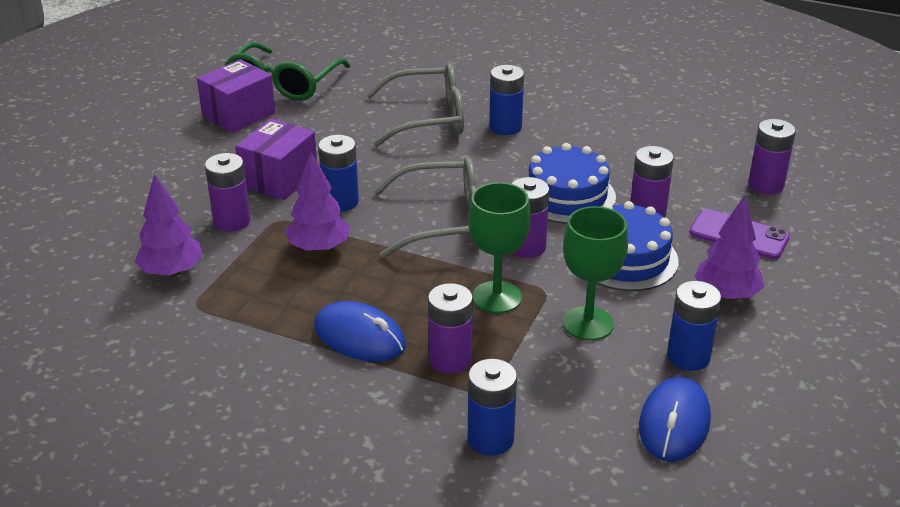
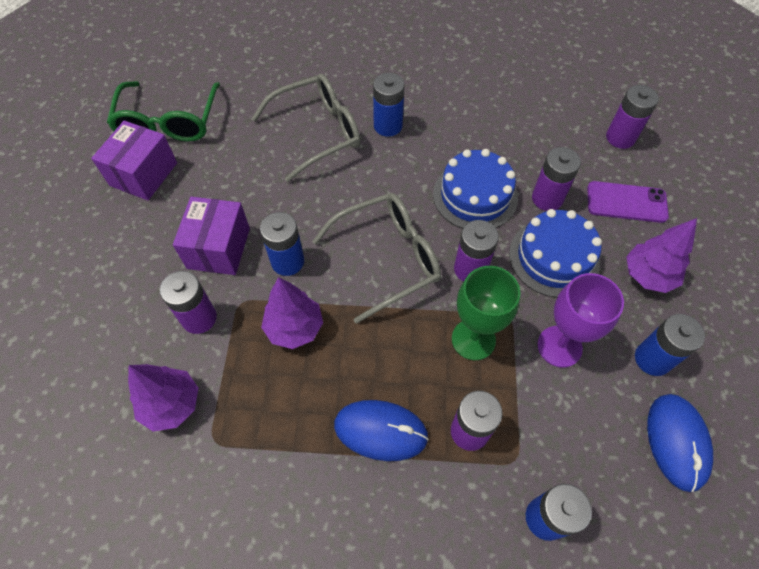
camera: 20 degrees left, 25 degrees up
green goblet [563,206,628,341] -> purple goblet [537,273,624,368]

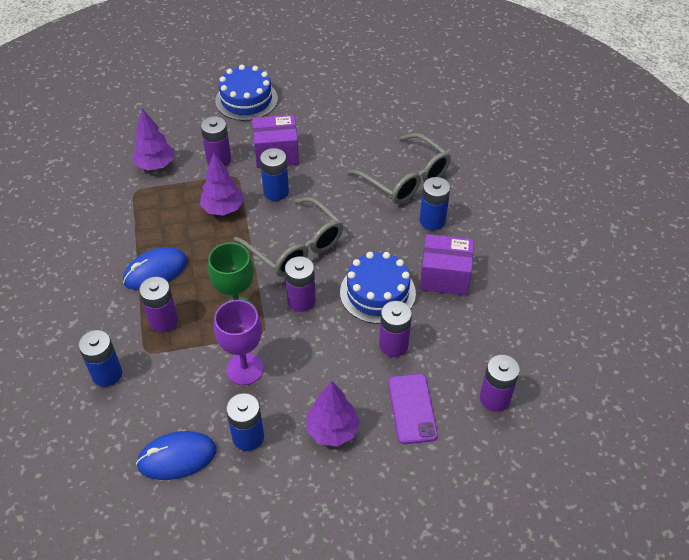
camera: 75 degrees right, 10 degrees down
purple box [91,120,177,200] -> purple box moved to [420,234,474,295]
green glasses [107,81,220,141] -> none
blue mouse [334,400,429,461] -> blue mouse turned 60 degrees clockwise [123,247,187,290]
blue cake [509,209,602,298] -> blue cake moved to [215,65,278,121]

